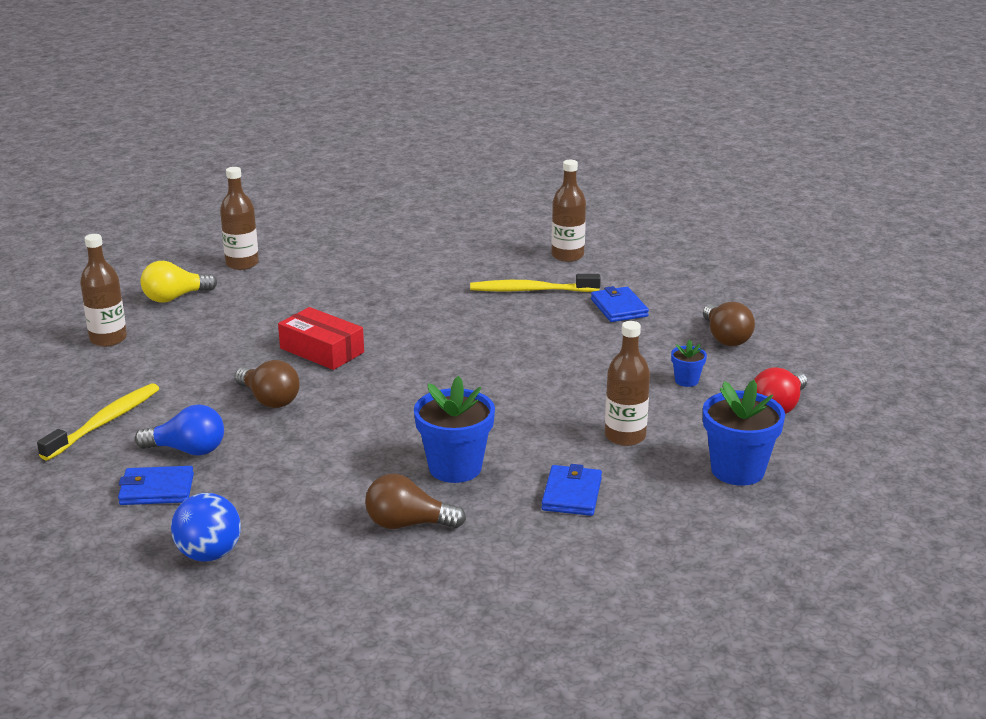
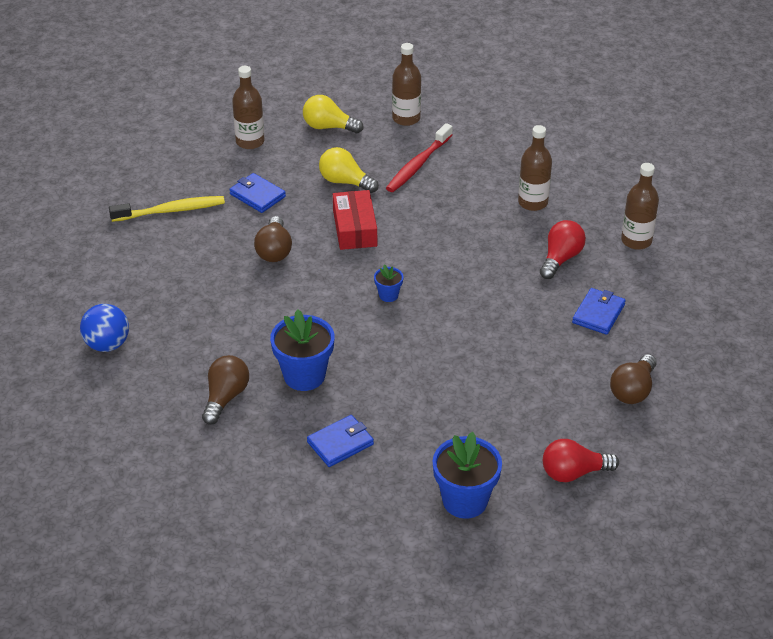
camera: 45 degrees right, 15 degrees up
blue wallet [118,466,194,505] -> blue wallet moved to [229,173,286,213]
blue light bulb [135,405,224,455] -> none
brown light bulb [365,474,466,529] -> brown light bulb turned 60 degrees clockwise [202,355,249,425]
yellow toothbrush [470,274,601,292] -> red light bulb [540,220,586,279]
brown bottle [605,321,650,446] -> brown bottle moved to [518,125,552,211]
blue flower pot [671,340,707,387] -> blue flower pot moved to [374,265,403,302]
none -> yellow light bulb [319,147,379,193]
none -> red toothbrush [386,123,452,192]

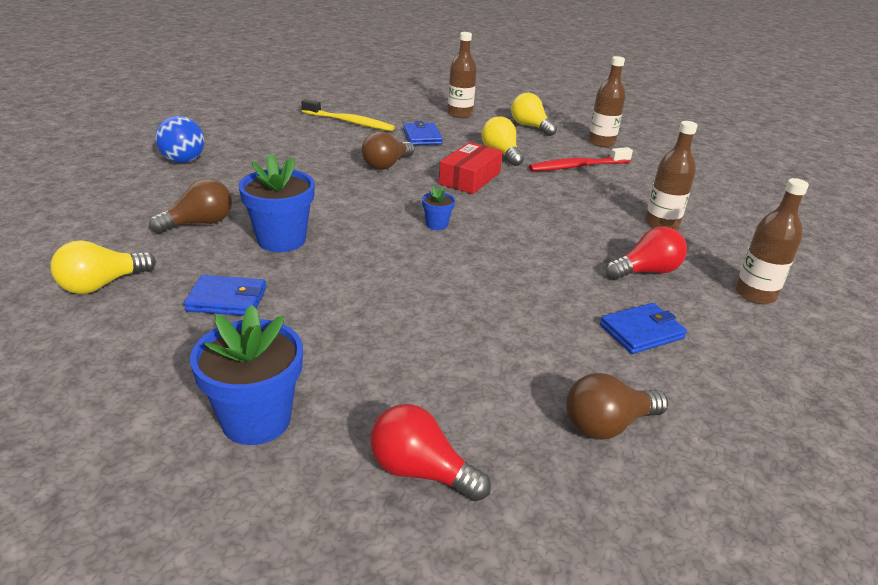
camera: 35 degrees right, 10 degrees down
none -> yellow light bulb [50,240,156,294]

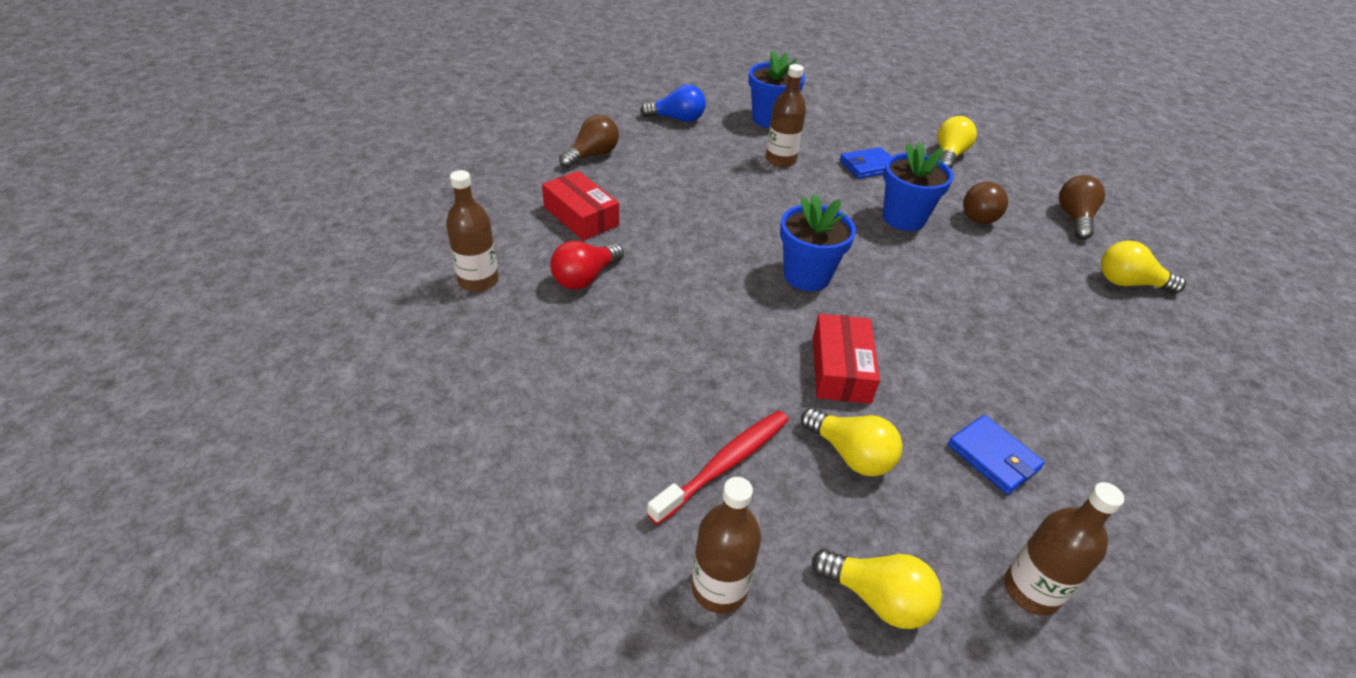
camera: 155 degrees right, 10 degrees up
blue ball [155,116,205,163] -> yellow light bulb [1101,241,1186,294]
yellow toothbrush [301,99,395,131] -> none
brown light bulb [361,131,415,170] -> brown light bulb moved to [1059,175,1105,240]
red light bulb [370,404,491,501] -> blue light bulb [640,84,706,122]
blue flower pot [422,186,455,230] -> blue flower pot [780,194,856,291], size x2.04
blue wallet [600,303,687,354] -> red box [542,171,619,241]
brown bottle [645,121,698,230] -> brown bottle moved to [766,64,806,167]

